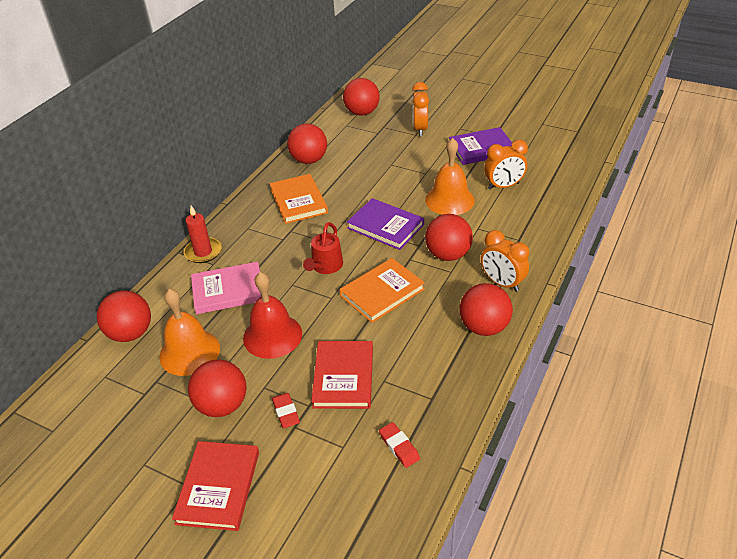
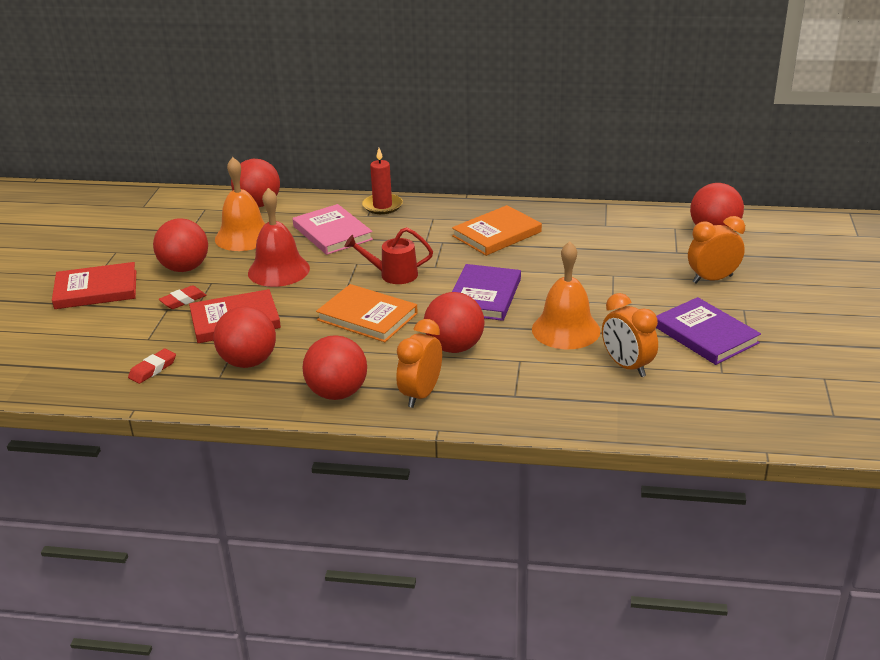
camera: 70 degrees right, 10 degrees down
red ball [287,123,327,164] -> red ball moved to [213,306,276,368]

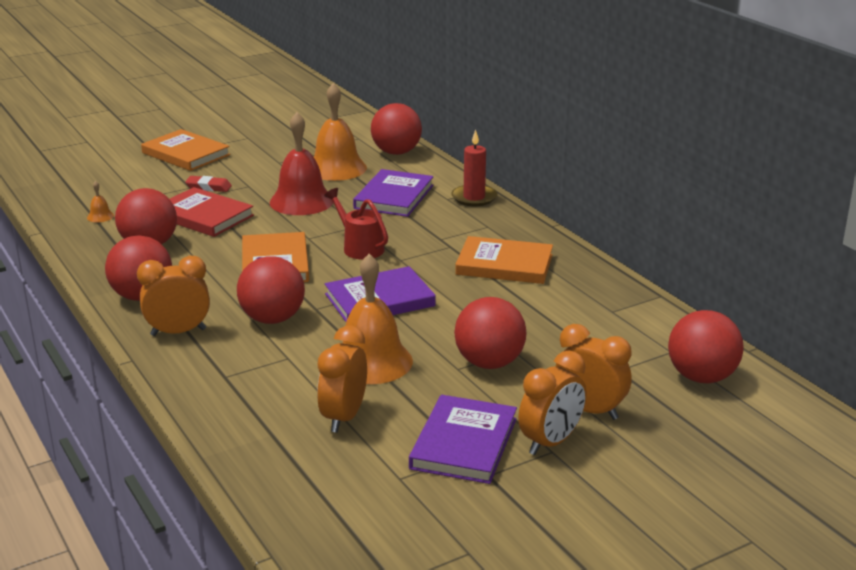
camera: 50 degrees right, 5 degrees down
red book [52,262,136,309] -> orange book [141,129,230,171]
red eraser [128,348,176,384] -> orange bell [87,181,114,222]
red ball [153,218,208,272] -> red ball moved to [454,297,527,369]
pink book [293,204,373,255] -> purple book [353,169,434,217]
none -> orange clock [518,350,586,455]

